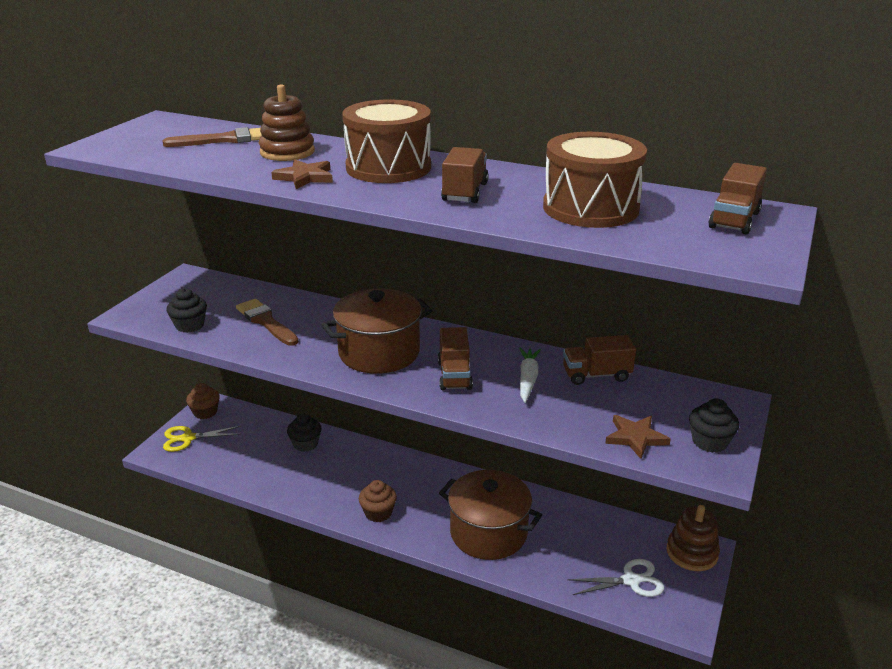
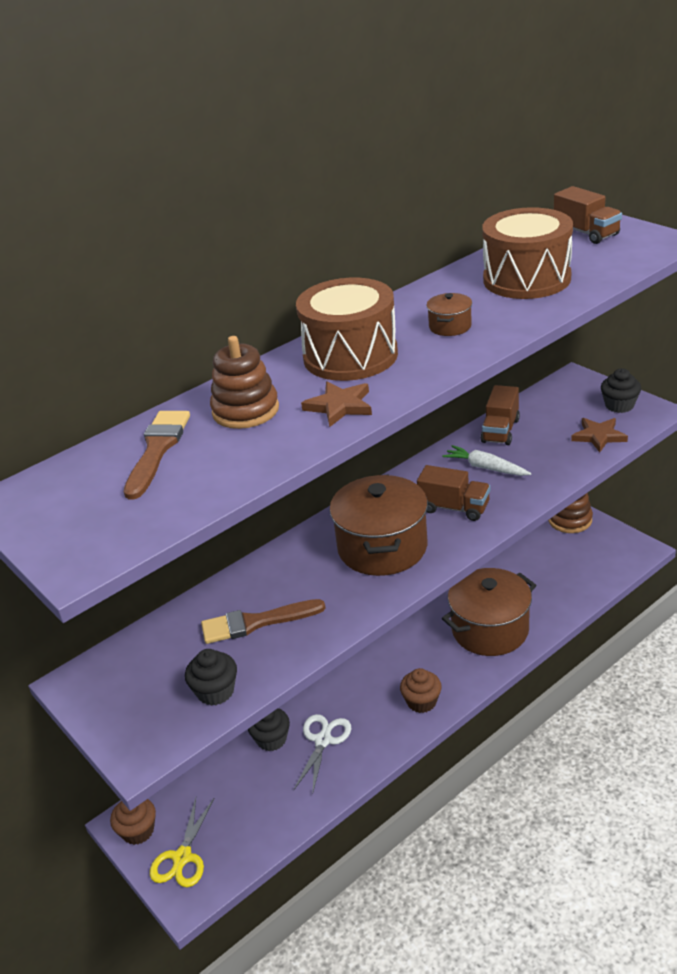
camera: 60 degrees left, 5 degrees up
brown truck [441,147,489,203] -> brown pot [426,293,472,336]
white scissors [567,559,664,597] -> white scissors moved to [294,714,351,791]

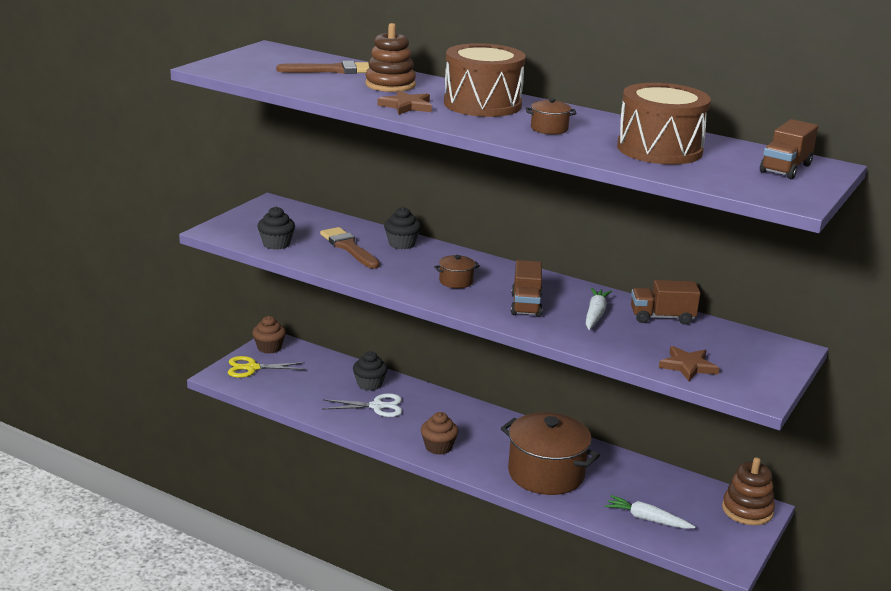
camera: 65 degrees right, 10 degrees down
brown pot [329,474,428,576] -> brown pot [434,255,480,288], size x0.44
black cupcake [601,368,641,413] -> black cupcake moved to [384,207,421,249]
none -> white carrot [605,495,695,529]

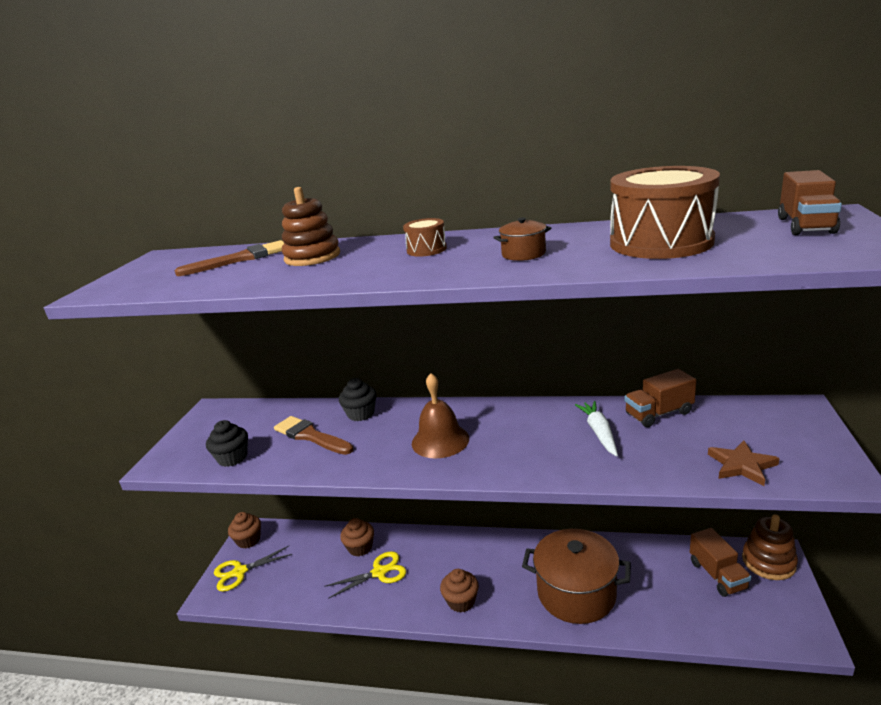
camera: 15 degrees left, 0 degrees up
white scissors [323,393,402,417] -> yellow scissors [324,551,406,599]
black cupcake [353,351,387,391] -> brown cupcake [340,518,374,556]
brown star [377,90,432,115] -> none
brown pot [434,255,480,288] -> brown bell [412,373,469,458]
brown drum [444,43,525,117] -> brown drum [403,218,447,257], size x0.46
brown truck [511,260,542,317] -> brown truck moved to [690,528,751,597]
white carrot [605,495,695,529] -> none

